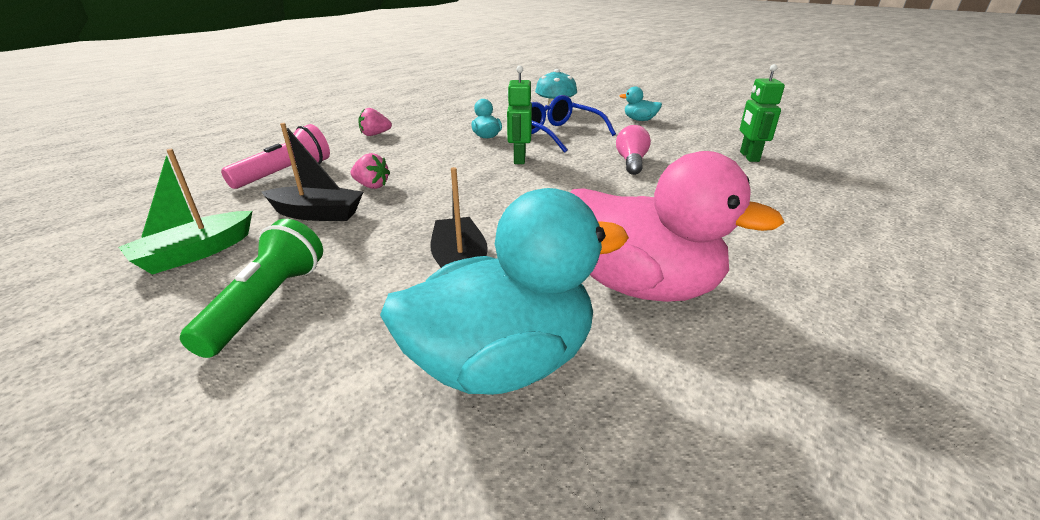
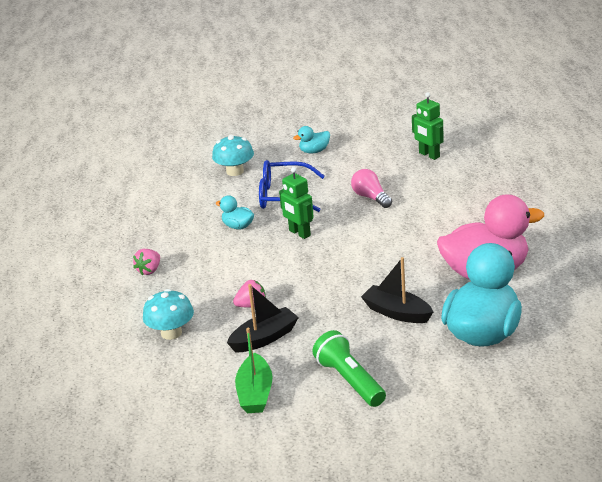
camera: 40 degrees left, 0 degrees up
pink flashlight [221,124,330,189] -> turquoise mushroom [143,289,194,340]

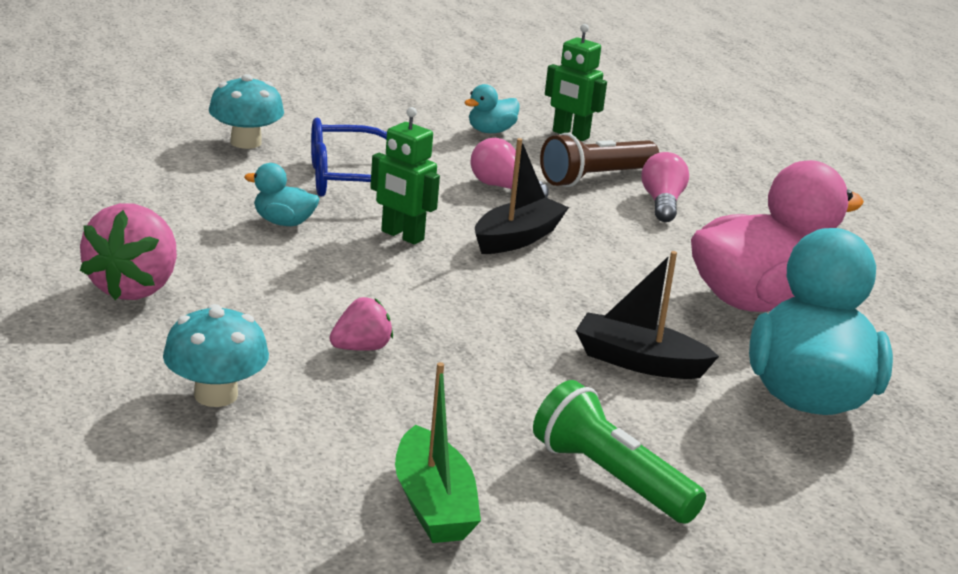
camera: 20 degrees left, 5 degrees down
pink strawberry [133,249,160,276] -> pink strawberry [80,203,177,300], size x1.82
black boat [227,284,299,353] -> black boat moved to [475,138,569,254]
turquoise duck [293,126,330,154] -> turquoise duck moved to [464,84,520,133]
none -> brown flashlight [540,133,659,187]
none -> pink light bulb [641,152,689,222]

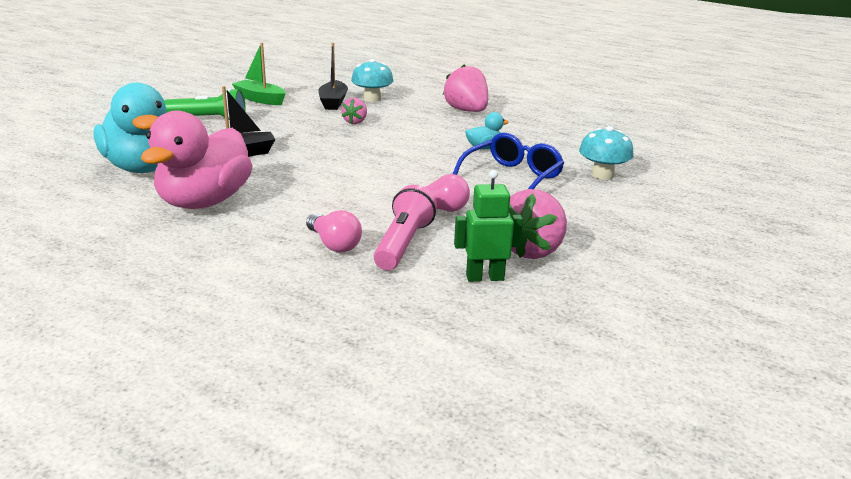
camera: 140 degrees right, 0 degrees up
green robot [370,107,440,245] -> none
turquoise duck [464,84,520,133] -> pink strawberry [509,189,567,259]
black boat [475,138,569,254] -> black boat moved to [318,43,348,110]
brown flashlight [540,133,659,187] -> pink flashlight [374,185,437,270]

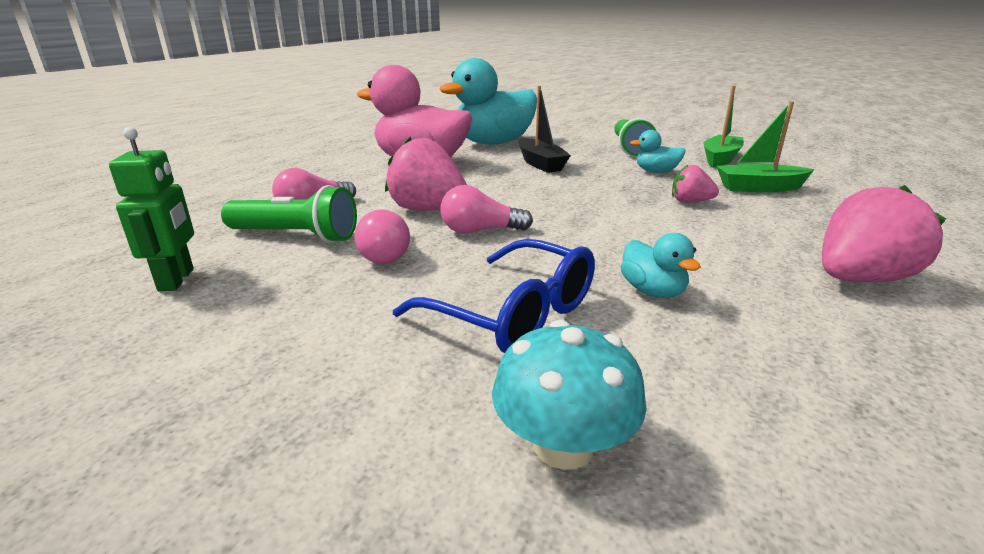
camera: 90 degrees right, 0 degrees up
black boat [318,43,348,110] -> green boat [716,101,815,192]
turquoise mushroom [351,59,393,102] -> none
pink flashlight [374,185,437,270] -> green flashlight [221,185,357,243]
pink strawberry [509,189,567,259] -> pink strawberry moved to [385,136,467,211]
none -> pink light bulb [440,185,533,233]
none -> turquoise duck [630,130,686,173]

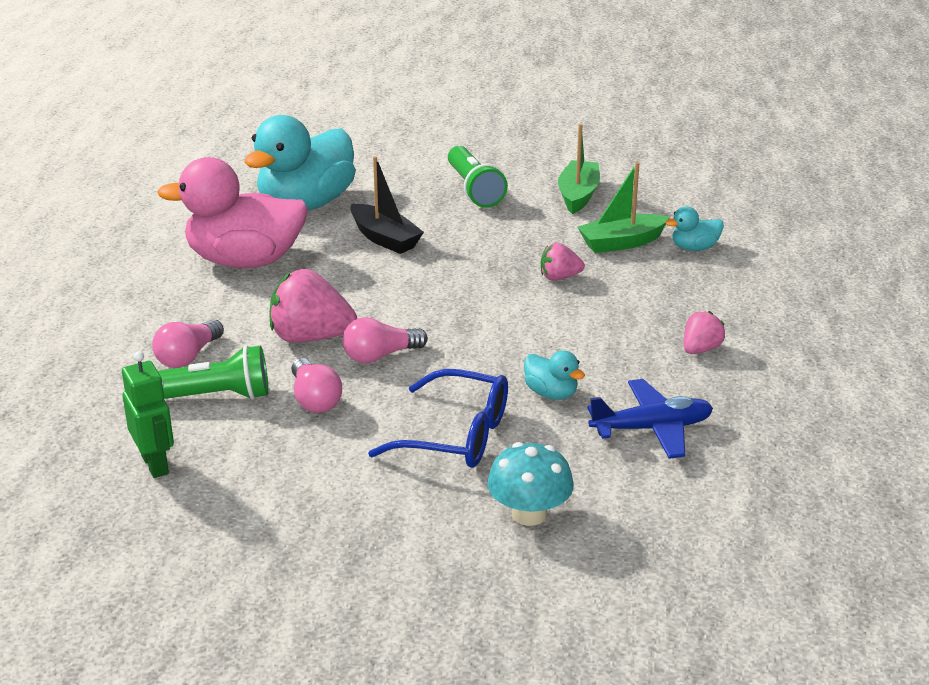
camera: 20 degrees left, 5 degrees up
turquoise duck [630,130,686,173] -> turquoise duck moved to [665,206,724,251]
pink strawberry [822,185,946,282] -> pink strawberry [684,311,725,354], size x0.55
none -> blue plane [587,379,713,459]

